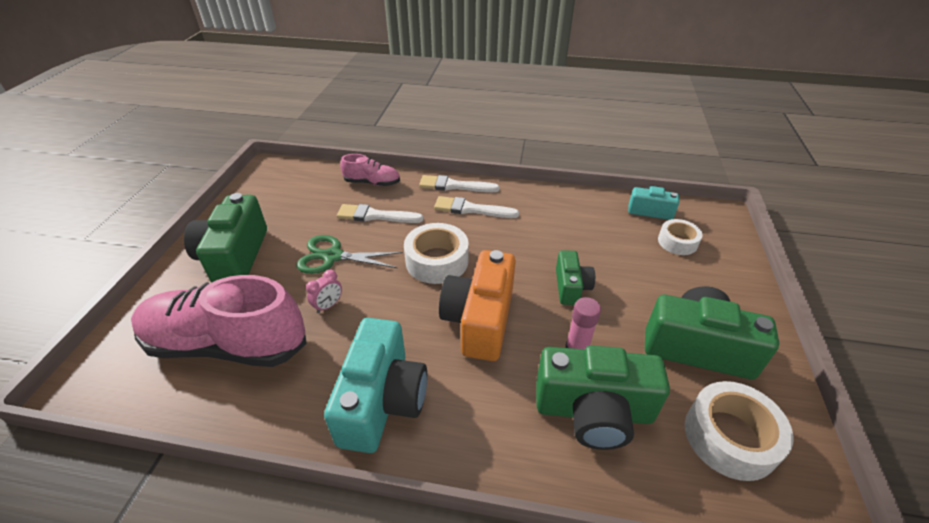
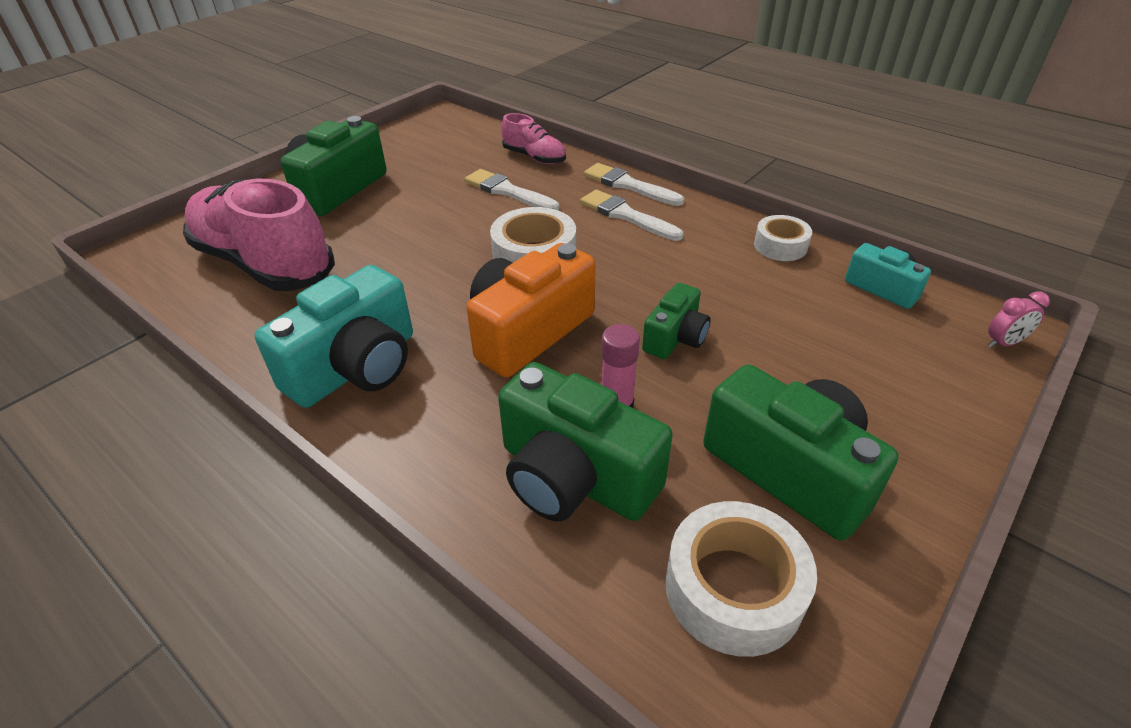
camera: 30 degrees right, 0 degrees up
green scissors [296,235,403,274] -> none
pink clock [306,270,342,313] -> pink clock moved to [988,291,1050,348]
white tape [658,219,703,255] -> white tape moved to [754,215,812,261]

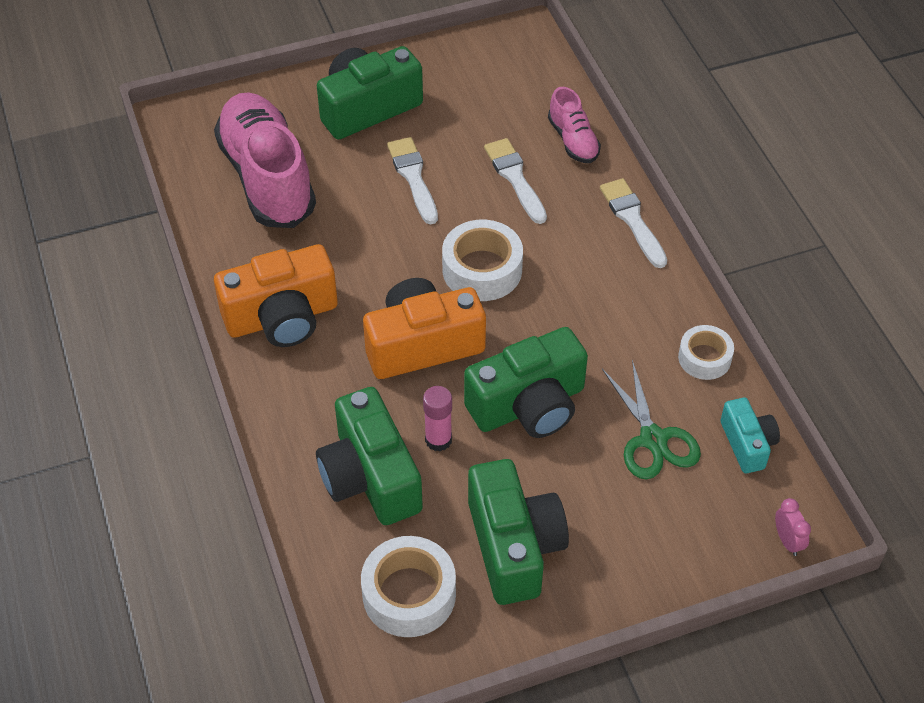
camera: 30 degrees right, 10 degrees up
turquoise camera [255,265,413,408] -> orange camera [214,244,338,347]
white brush [580,190,683,241] -> white brush moved to [387,137,438,225]
green camera [642,283,710,359] -> green camera [464,327,588,438], size x1.80
pink clock [988,291,1050,348] -> pink clock turned 120 degrees counterclockwise [775,498,811,556]
none -> green scissors [602,360,701,479]

